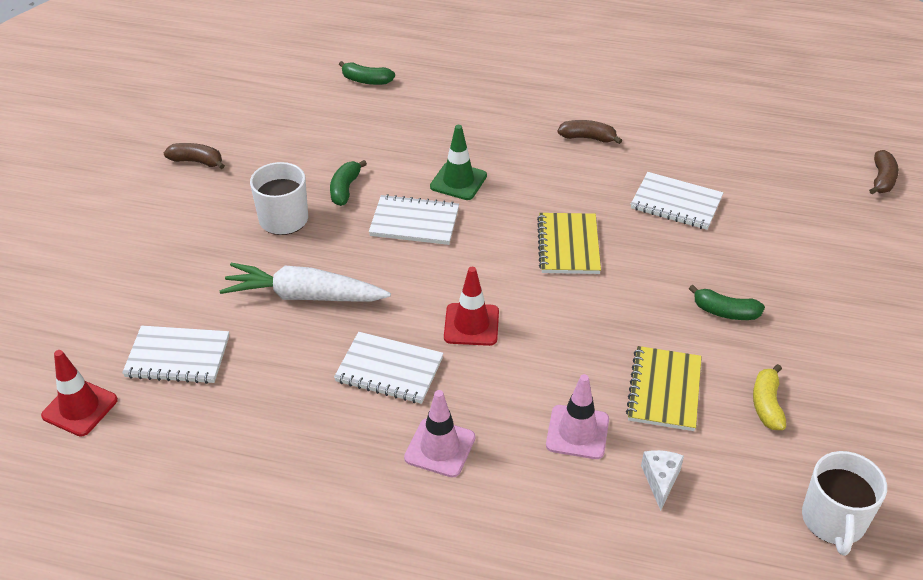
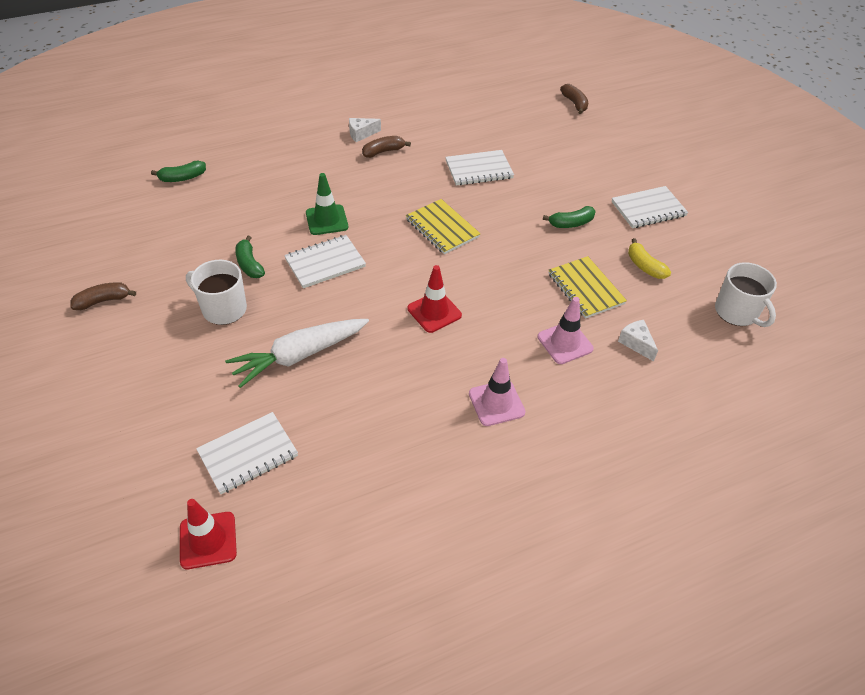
camera: 40 degrees left, 5 degrees up
white notebook [334,332,444,404] -> white notebook moved to [612,186,688,228]
none -> white cheese [349,118,381,142]

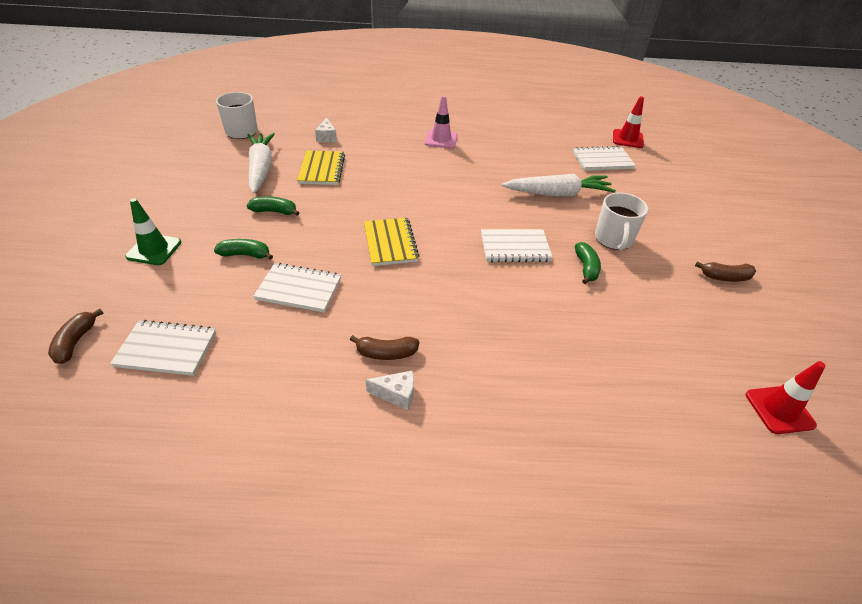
camera: 155 degrees left, 5 degrees down
green banana [151,161,206,182] -> green banana moved to [214,239,273,260]
white mug [186,260,247,325] -> white mug turned 45 degrees clockwise [595,193,648,250]
green traffic cone [306,173,348,235] -> green traffic cone moved to [125,198,181,265]
red traffic cone [407,265,462,333] -> red traffic cone moved to [746,361,826,434]
pink traffic cone [537,297,594,364] -> none
white notebook [612,186,688,228] -> white notebook moved to [110,320,216,376]
yellow banana [628,238,671,279] -> white carrot [248,133,275,193]

